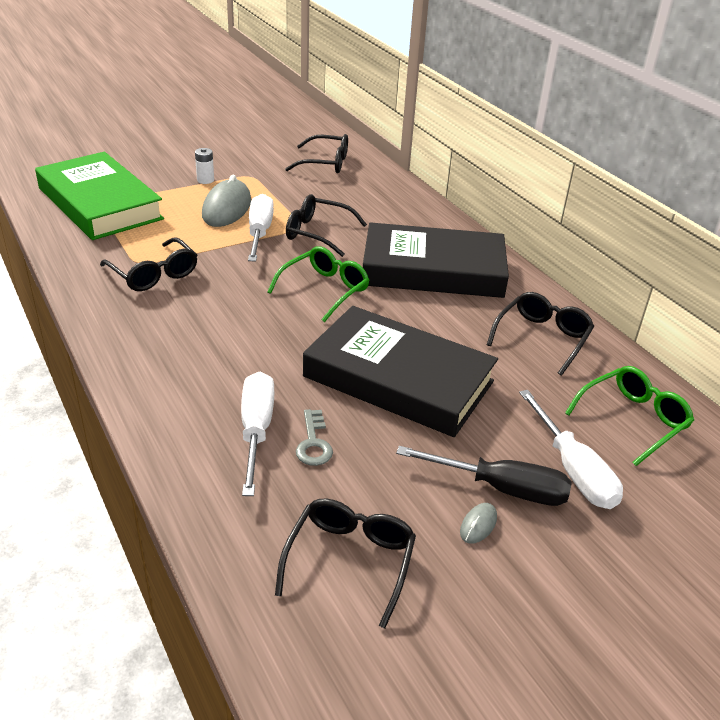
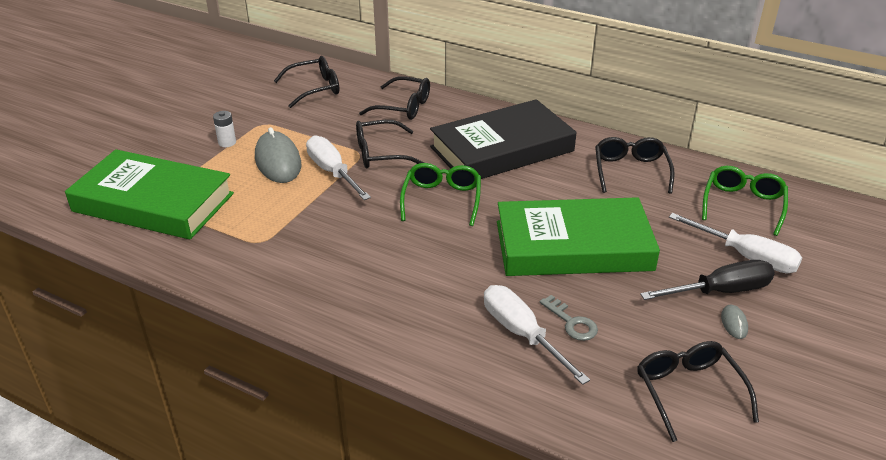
camera: 30 degrees left, 0 degrees up
black glasses [100,238,197,291] -> black glasses moved to [359,76,430,120]
black book [303,306,498,437] -> green book [497,197,660,276]

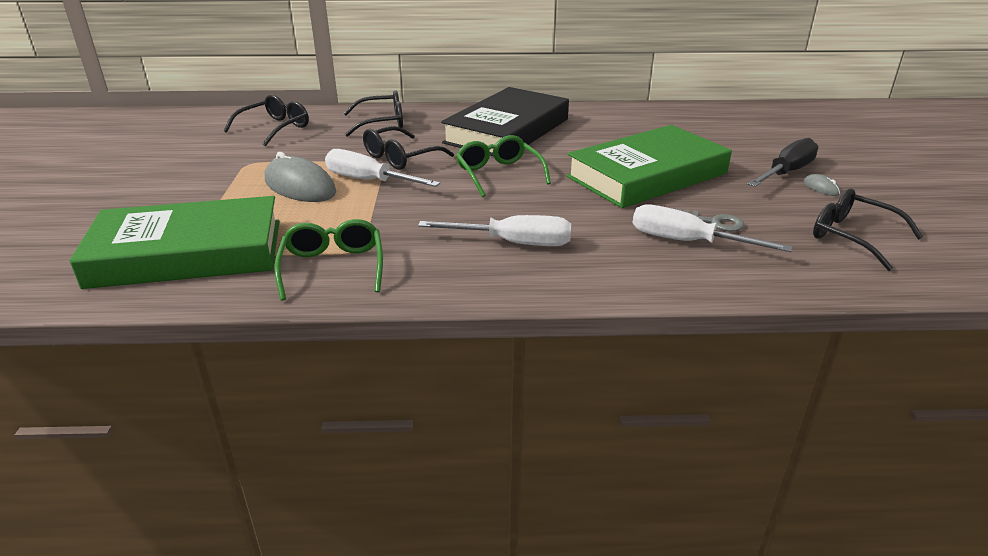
camera: 30 degrees left, 5 degrees down
white battery [213,111,236,147] -> none
black glasses [595,137,675,194] -> none
white screwdriver [669,213,802,273] -> white screwdriver moved to [418,215,571,246]
green glasses [702,166,788,236] -> green glasses moved to [274,219,383,301]

